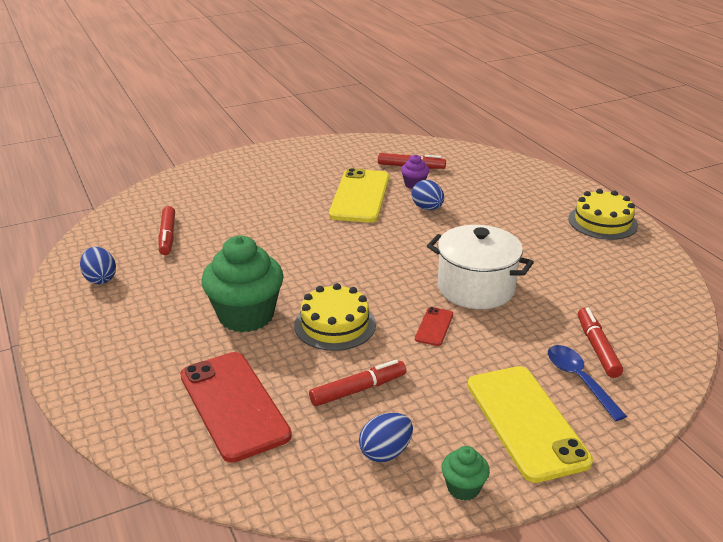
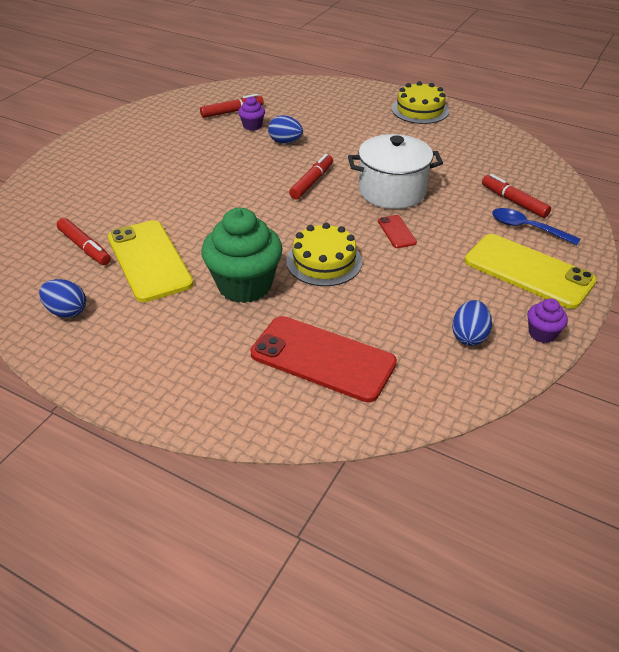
camera: 35 degrees left, 10 degrees up
red marker [309,360,406,406] -> red marker moved to [289,154,333,199]
yellow phone [329,168,389,223] -> yellow phone moved to [108,220,194,302]
green cupcake [441,446,490,501] -> purple cupcake [527,298,568,343]

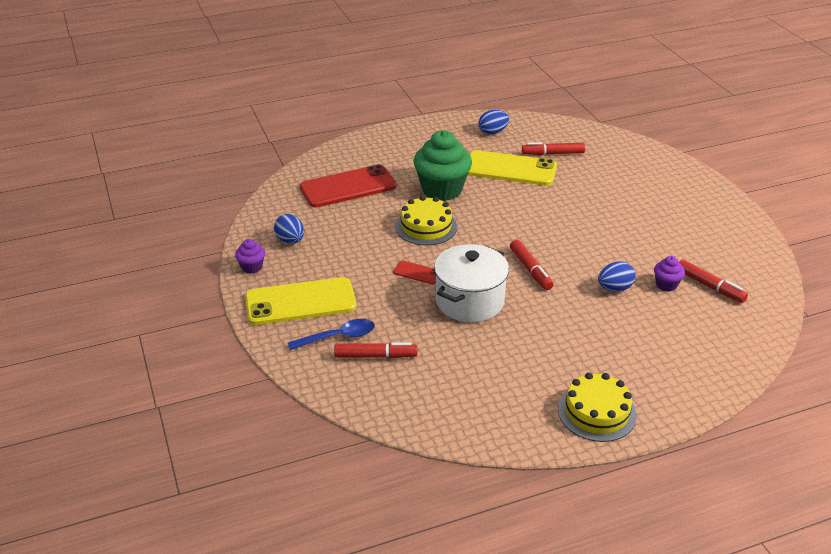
camera: 130 degrees right, 5 degrees down
red marker [200,94,264,118] -> red marker turned 60 degrees counterclockwise [679,260,748,303]

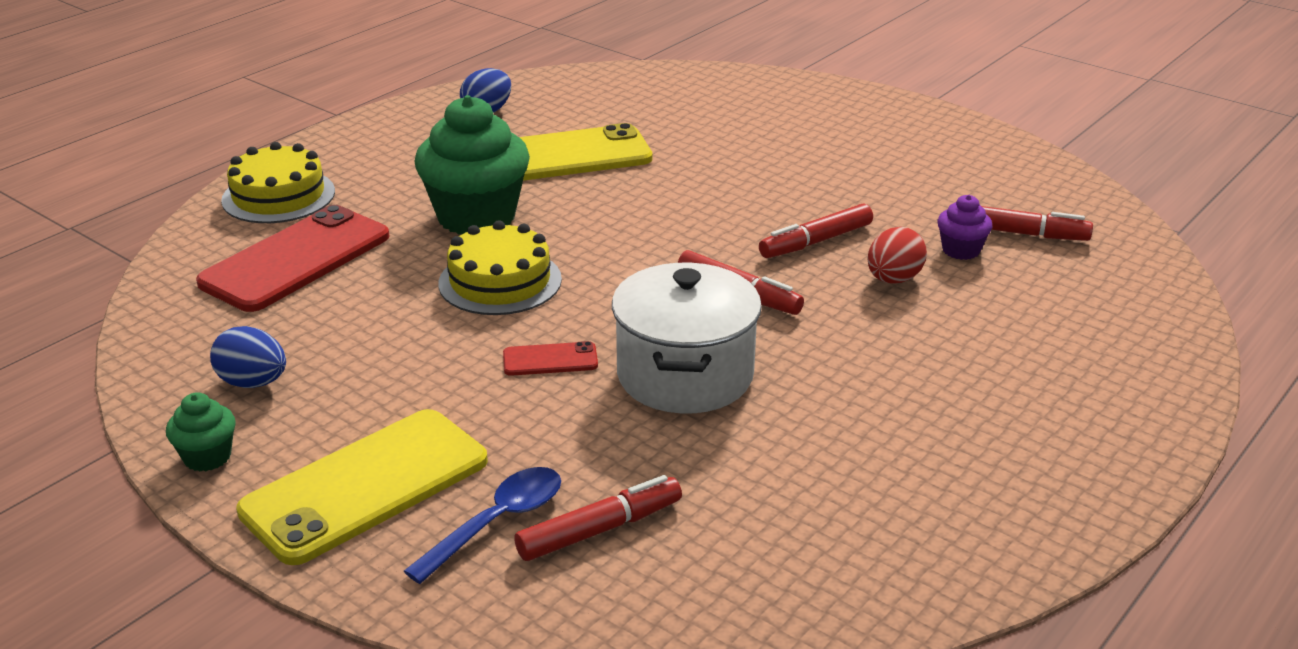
camera: 30 degrees left, 5 degrees down
purple cupcake [235,239,265,274] -> green cupcake [166,392,236,472]
red marker [522,142,585,155] -> red marker moved to [759,204,873,258]
yellow cake [558,372,637,442] -> yellow cake moved to [221,142,335,223]
blue egg [598,261,636,292] -> red egg [867,227,927,284]

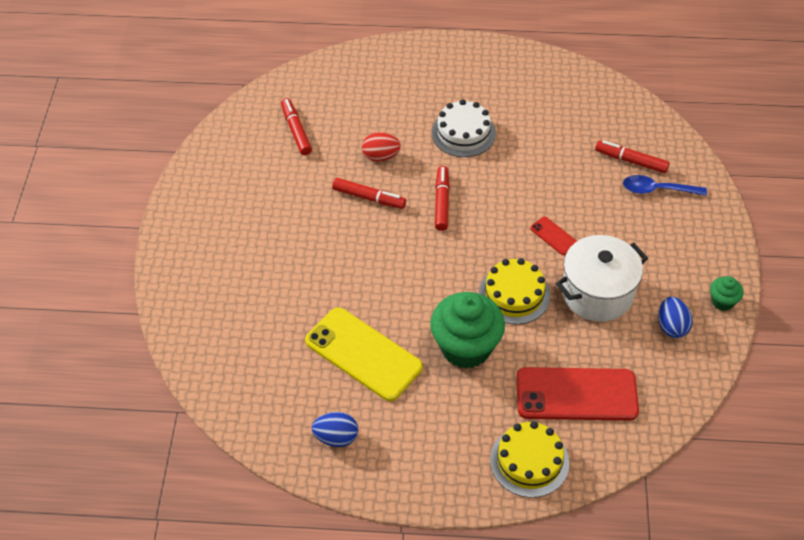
camera: 125 degrees left, 20 degrees up
yellow phone [236,409,488,565] -> none
white pot [612,263,762,413] -> white pot moved to [556,235,648,322]
purple cupcake [938,195,992,260] -> none
none -> white cake [431,99,496,157]

